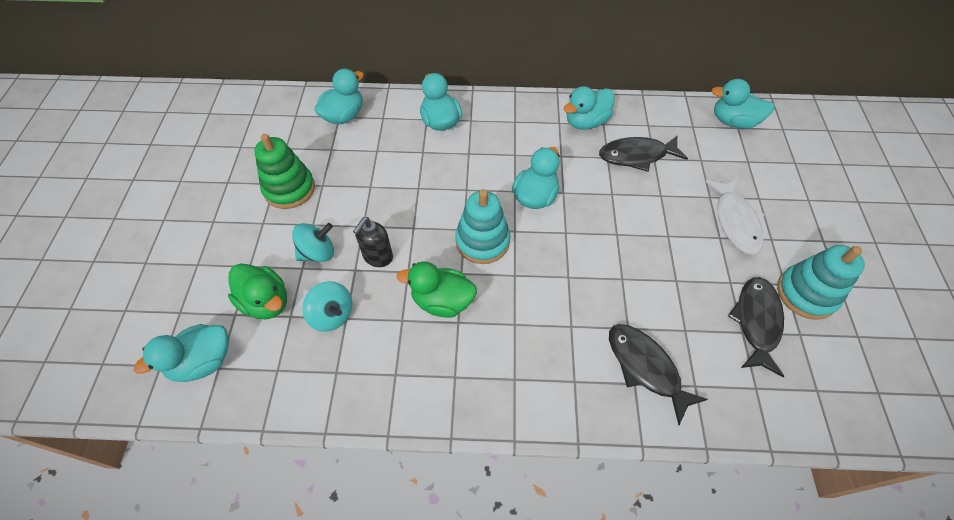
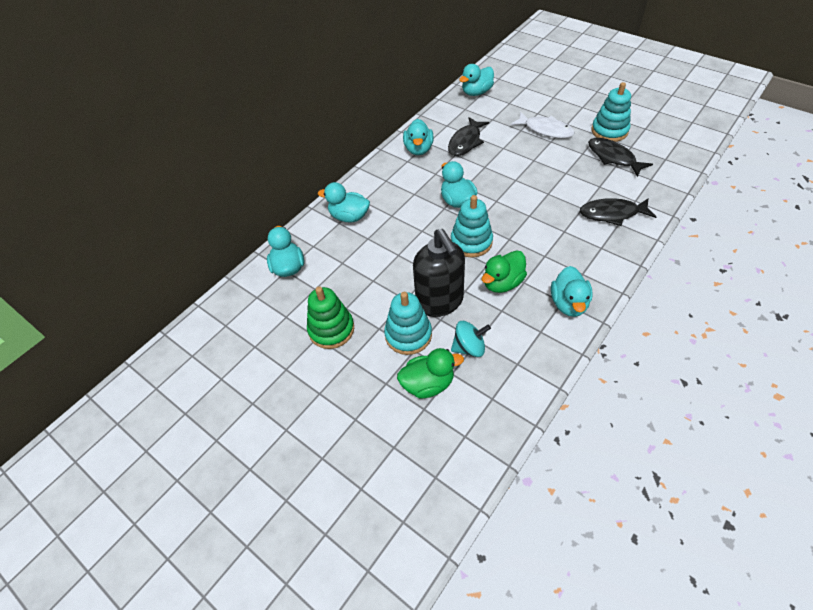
camera: 50 degrees left, 5 degrees down
turquoise duck [134,324,229,382] -> turquoise duck moved to [551,266,593,317]
turquoise spinning top [292,223,334,262] -> turquoise stacking toy [384,292,432,355]
black soap dispenser [353,217,393,267] -> black soap dispenser [413,229,465,317], size x1.88

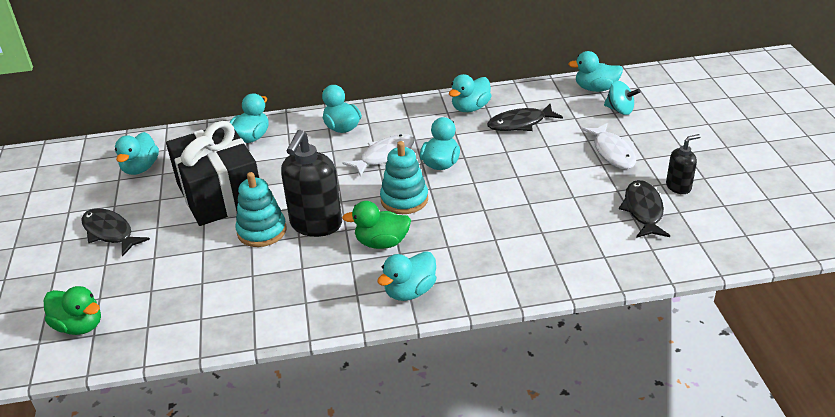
camera: 40 degrees right, 15 degrees down
green stacking toy [307,286,354,349] -> black gift [166,121,259,226]
green duck [397,348,464,398] -> green duck moved to [44,286,101,335]
turquoise spinning top [451,321,491,357] -> turquoise spinning top moved to [604,81,640,115]
black fish [580,198,656,226] -> black fish moved to [81,208,150,257]
turquoise stacking toy [591,82,631,142] -> black soap dispenser [666,134,701,194]
none -> turquoise duck [115,132,159,175]
none -> white fish [342,134,414,176]

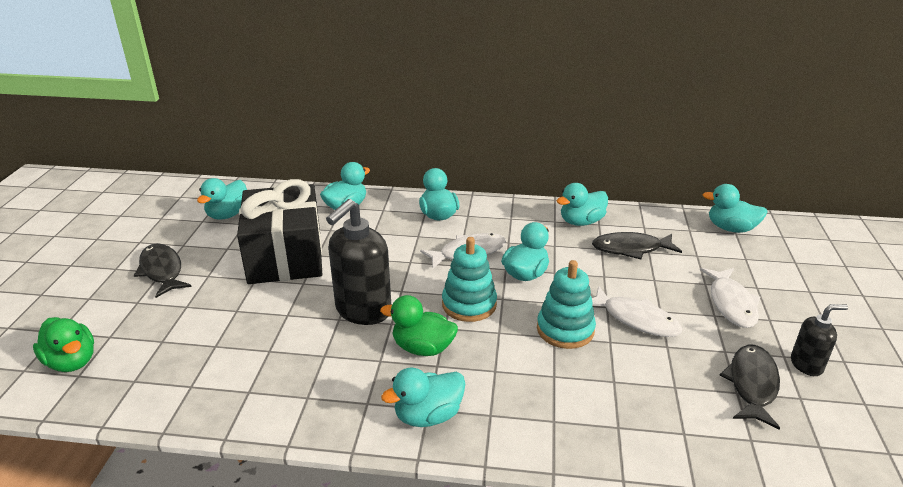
camera: 15 degrees right, 5 degrees down
turquoise stacking toy [235,172,286,247] -> turquoise stacking toy moved to [537,260,596,349]
turquoise spinning top [604,81,640,115] -> none
none -> white fish [592,286,682,337]

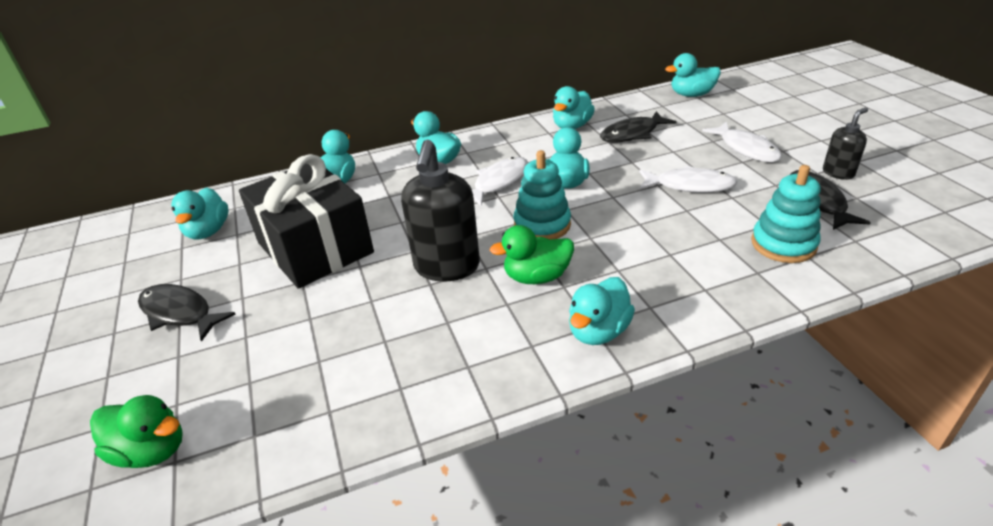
camera: 25 degrees left, 5 degrees up
turquoise stacking toy [537,260,596,349] -> turquoise stacking toy moved to [751,165,821,263]

